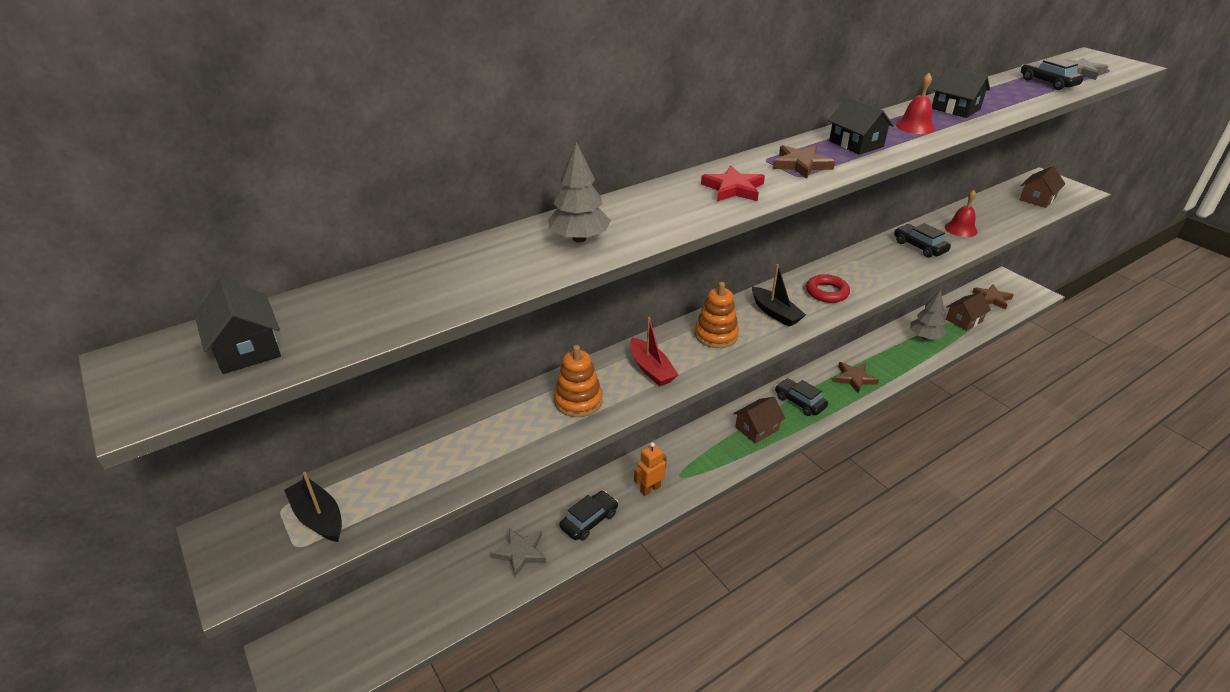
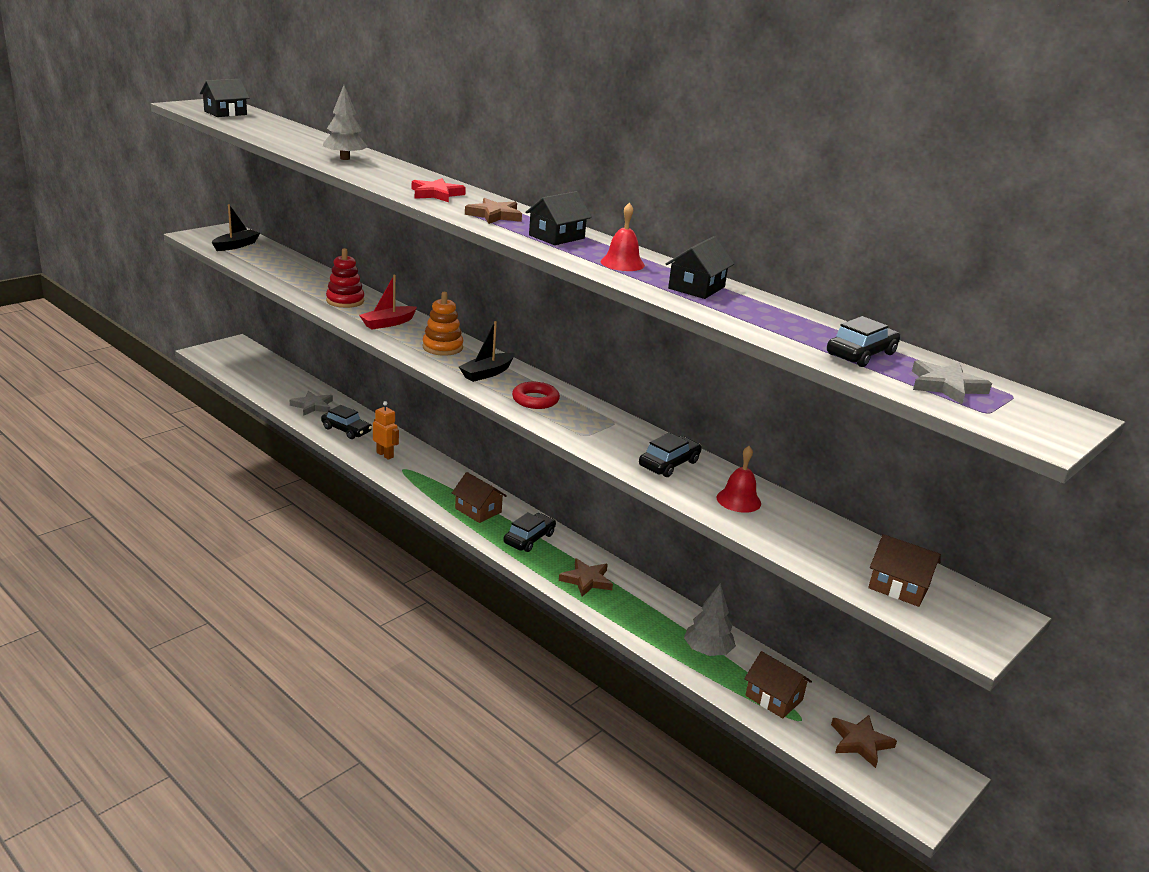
camera: 75 degrees right, 10 degrees down
orange stacking toy [554,345,603,417] -> red stacking toy [326,248,364,308]

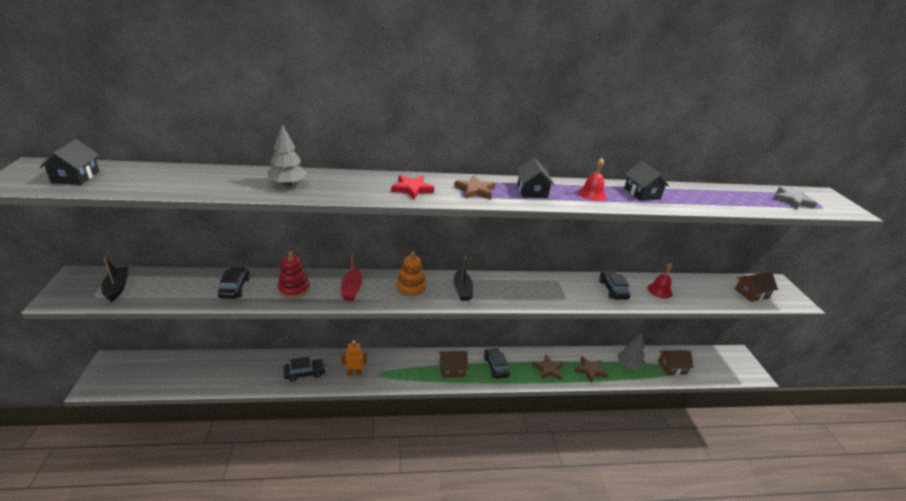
camera: 50 degrees left, 5 degrees up
grey star [290,391,333,416] -> none
red ring [512,382,560,409] -> none
black car [827,316,900,367] -> black car moved to [218,267,250,299]
brown star [831,715,897,768] -> brown star moved to [575,356,608,382]

